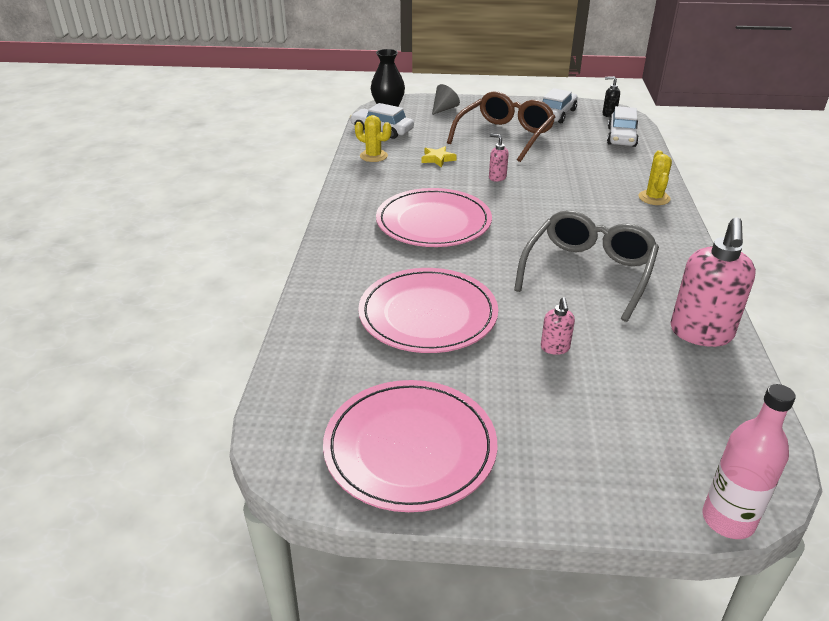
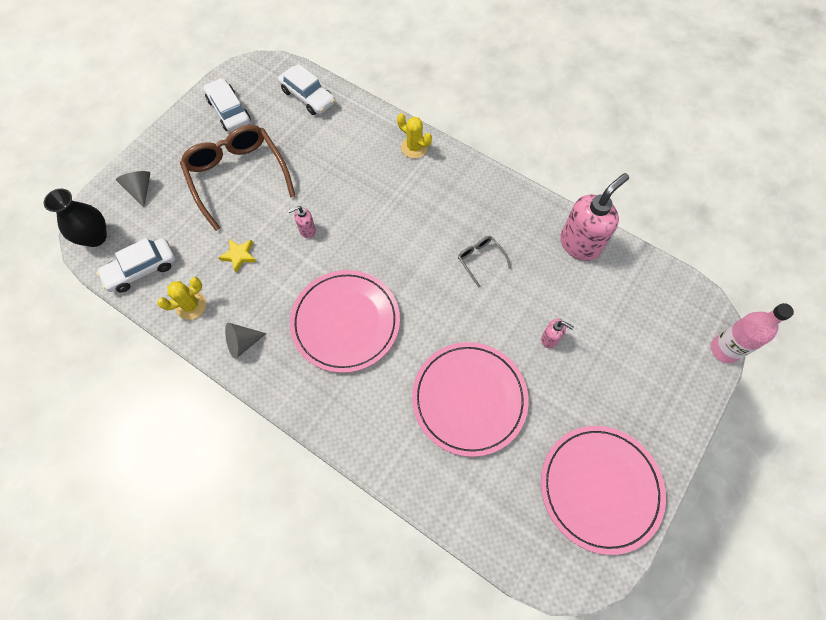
camera: 60 degrees left, 30 degrees up
grey glasses [514,210,659,322] -> grey glasses [458,236,511,288], size x0.45
black soap dispenser [603,76,620,117] -> none
pink soap dispenser [670,217,756,347] -> pink soap dispenser turned 90 degrees counterclockwise [560,173,629,261]
none -> grey cone [225,323,267,359]

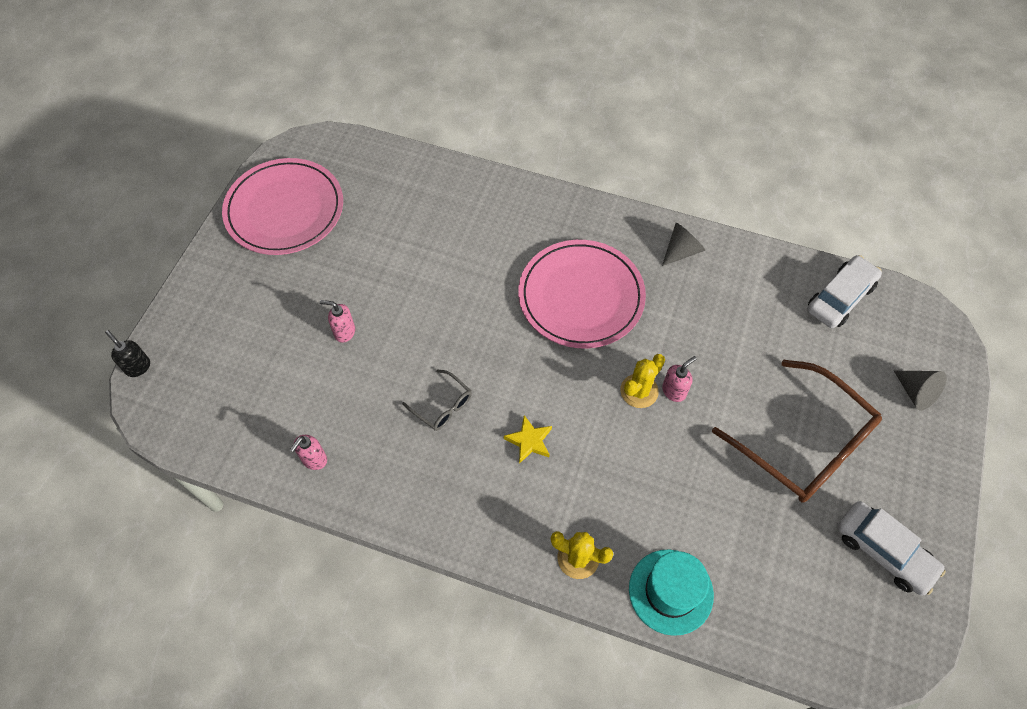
camera: 165 degrees right, 5 degrees down
black vase [44,189,107,247] -> none
yellow cactus [157,277,206,320] -> yellow cactus moved to [620,354,665,408]
yellow star [218,239,257,273] -> yellow star moved to [504,415,552,464]
white car [278,64,335,115] -> none
pink plate [412,342,529,457] -> none
pink soap dispenser [560,173,629,261] -> pink soap dispenser [290,435,327,470], size x0.47
pink bottle [711,303,794,363] -> black soap dispenser [105,330,150,377]
none -> turquoise hat [629,549,714,636]

